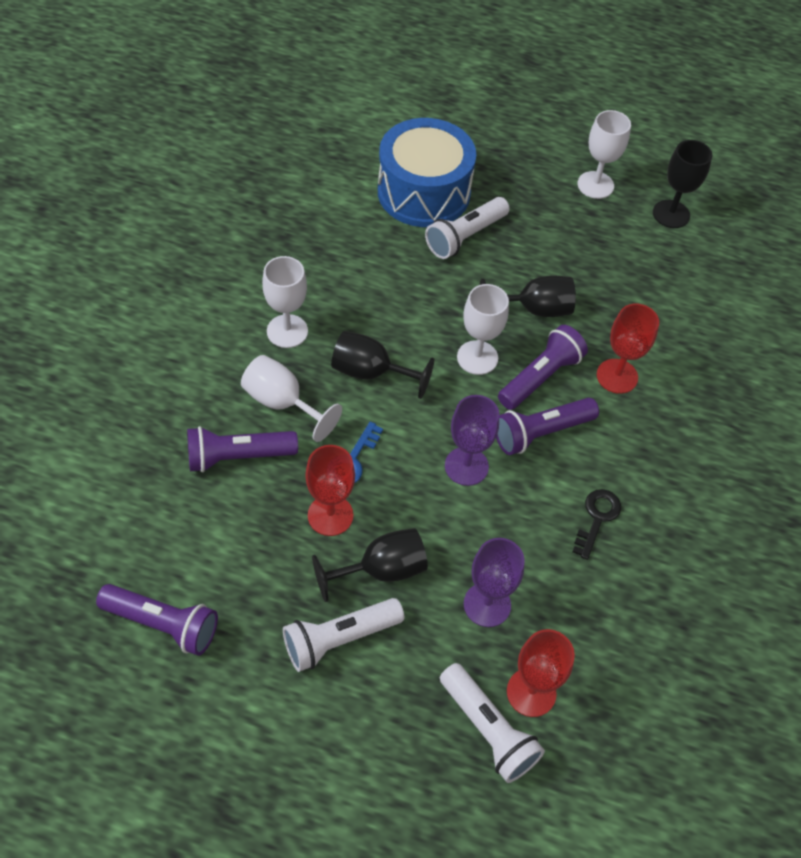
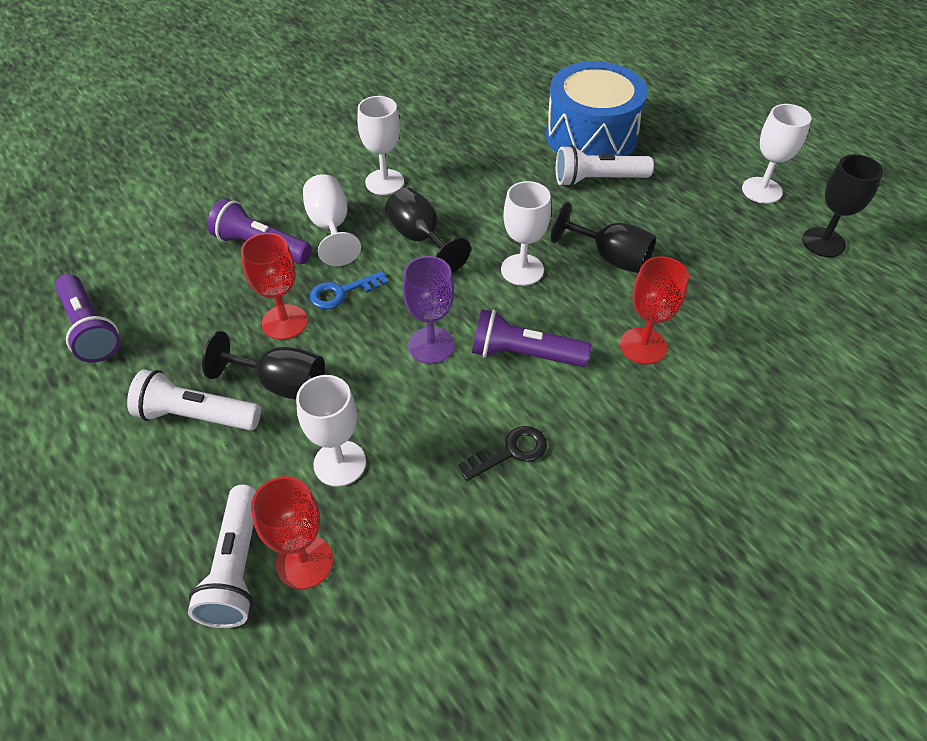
camera: 40 degrees right, 5 degrees down
purple goblet [464,538,525,627] -> white goblet [296,375,366,487]
purple flashlight [498,325,588,410] -> none

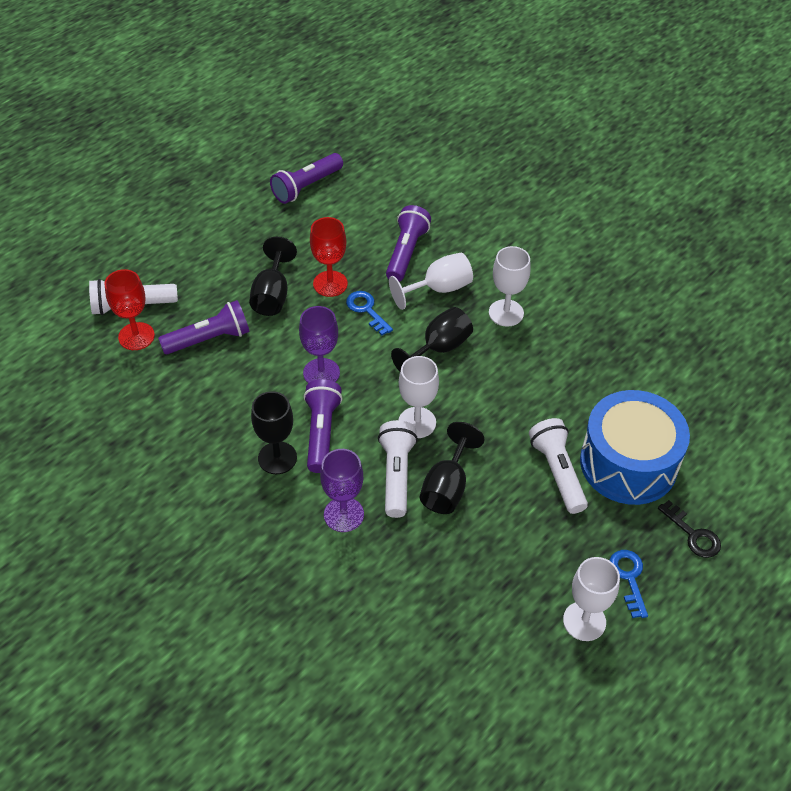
camera: 80 degrees right, 0 degrees up
white flashlight [127,369,261,430] -> white flashlight moved to [378,420,418,518]
white goblet [296,375,366,487] -> purple flashlight [158,300,250,354]
black key [459,426,547,481] -> black key moved to [658,500,721,558]
red goblet [620,256,689,364] -> purple goblet [320,449,364,532]
black goblet [802,154,883,257] -> black goblet moved to [251,391,297,474]
none -> blue key [610,550,648,618]

